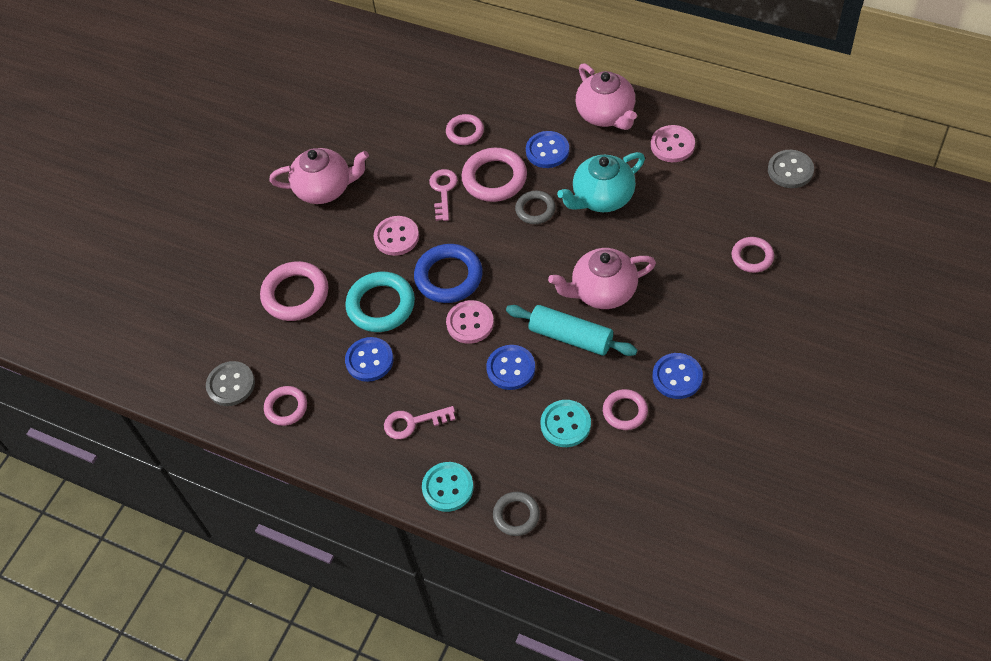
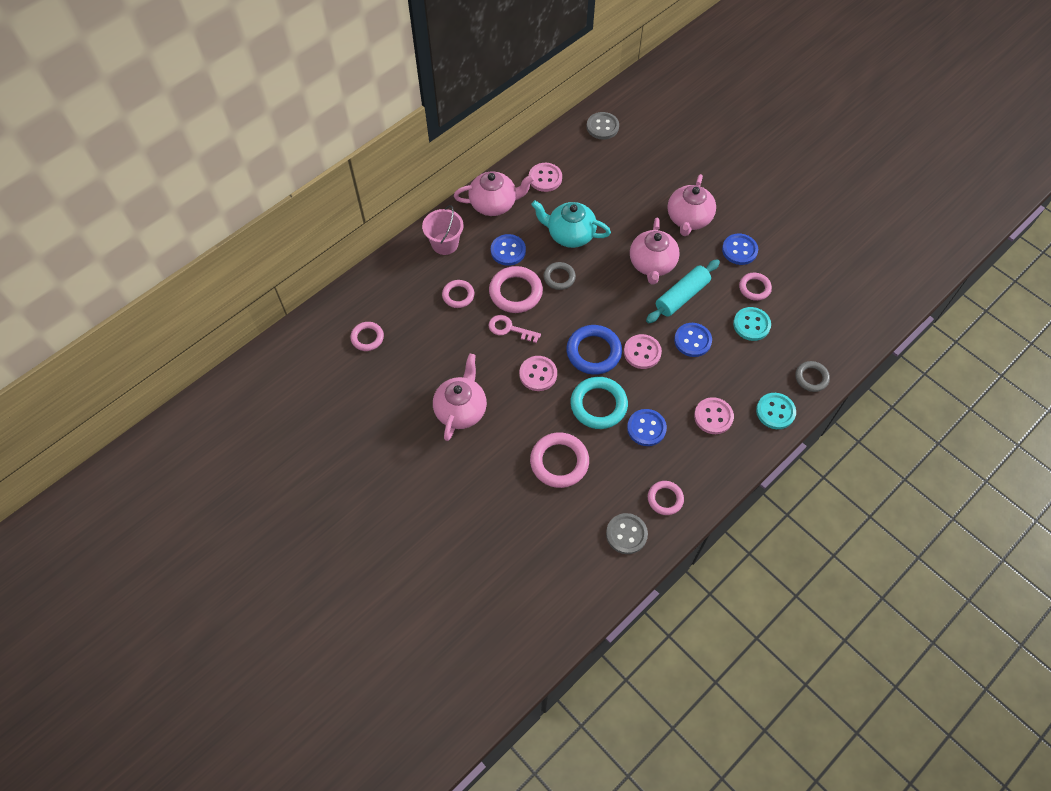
camera: 75 degrees left, 5 degrees up
pink key [384,406,456,439] -> pink button [694,397,734,434]
turquoise teapot [557,152,645,212] -> turquoise teapot turned 120 degrees clockwise [531,200,611,248]
pink ring [732,237,774,273] -> pink ring moved to [350,322,384,351]
none -> pink bucket [422,205,463,255]
none -> pink teapot [668,174,716,236]

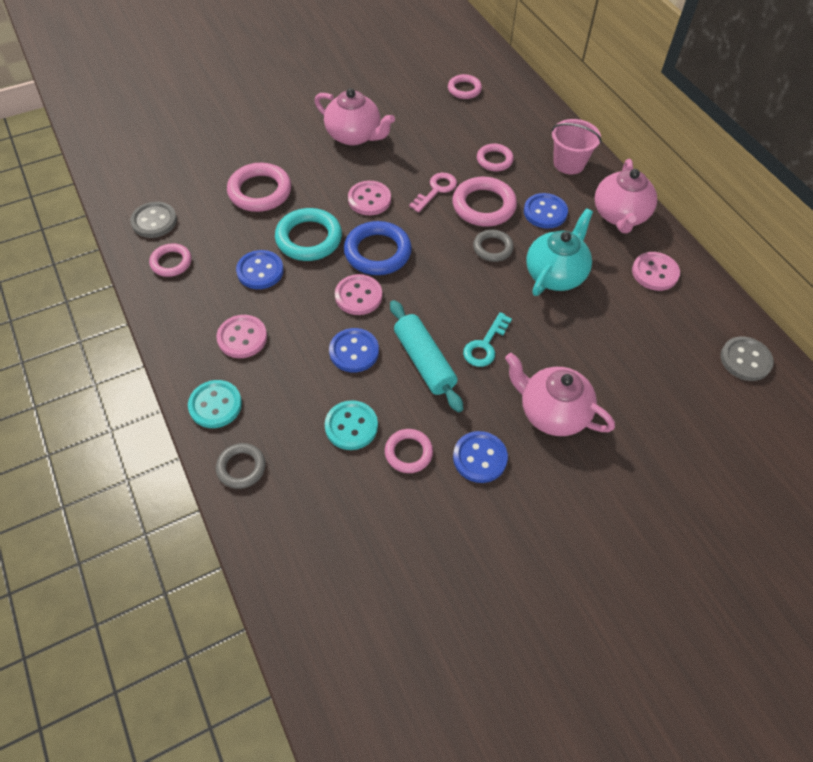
camera: 105 degrees right, 5 degrees down
pink teapot [630,217,680,285] -> turquoise key [463,312,512,367]

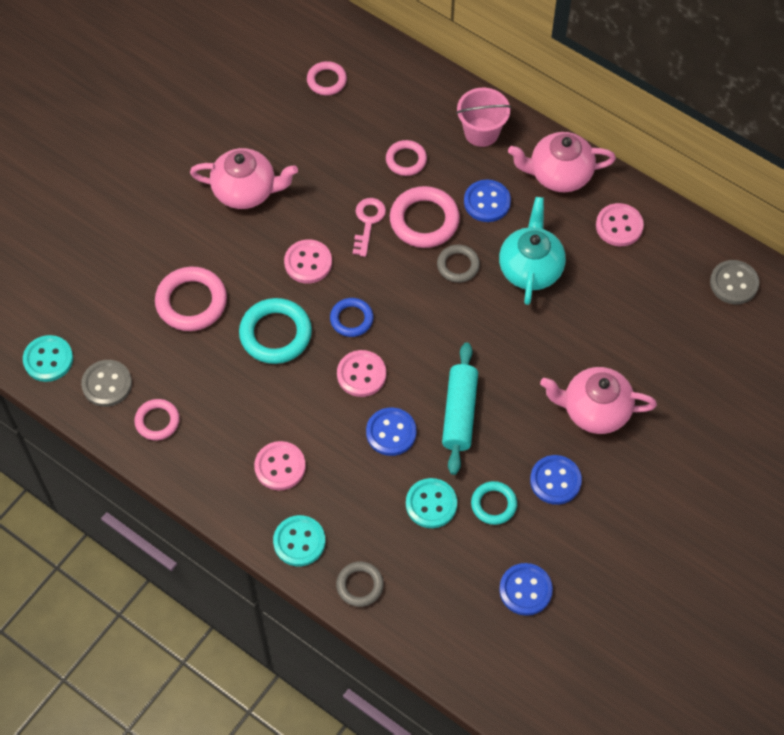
camera: 25 degrees left, 5 degrees up
blue button [236,250,284,289] -> blue button moved to [499,563,553,616]
blue ring [344,221,412,275] -> blue ring [330,298,373,337], size x0.60
pink ring [385,429,433,473] -> turquoise ring [471,481,517,525]
turquoise rolling pin [390,300,463,412] -> turquoise rolling pin turned 60 degrees clockwise [442,342,478,475]
turquoise key [463,312,512,367] -> none
pink teapot [595,159,657,233] -> pink teapot turned 105 degrees clockwise [508,132,616,192]
none -> turquoise button [23,335,73,382]

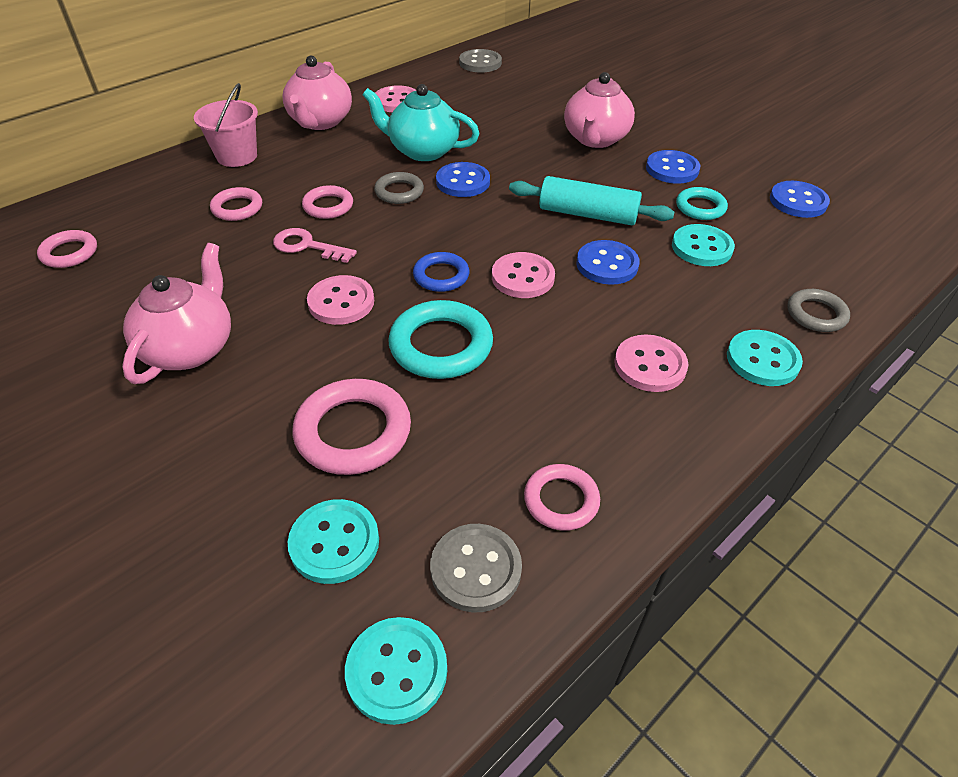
camera: 80 degrees left, 15 degrees down
pink ring [390,186,460,248] -> pink ring [302,185,353,219], size x0.60
blue button [464,179,511,222] -> blue button moved to [436,162,490,197]
none -> turquoise button [288,499,379,584]

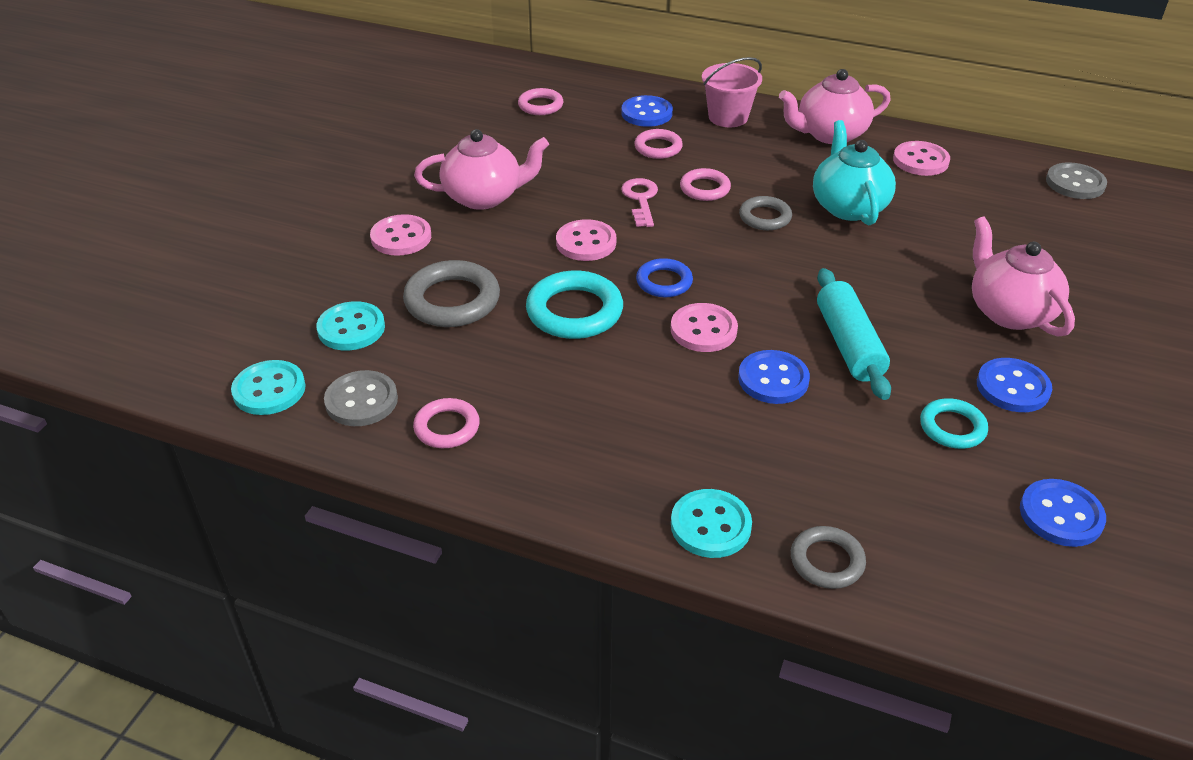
camera: 65 degrees right, 5 degrees down
pink ring [292,379,411,475] -> grey ring [403,260,500,327]
blue button [436,162,490,197] -> blue button moved to [621,95,673,127]
pink teapot [564,72,635,148] -> pink teapot turned 75 degrees clockwise [972,217,1075,337]
pink button [615,335,688,392] -> pink button moved to [370,214,431,256]
turquoise button [672,224,735,266] -> none

